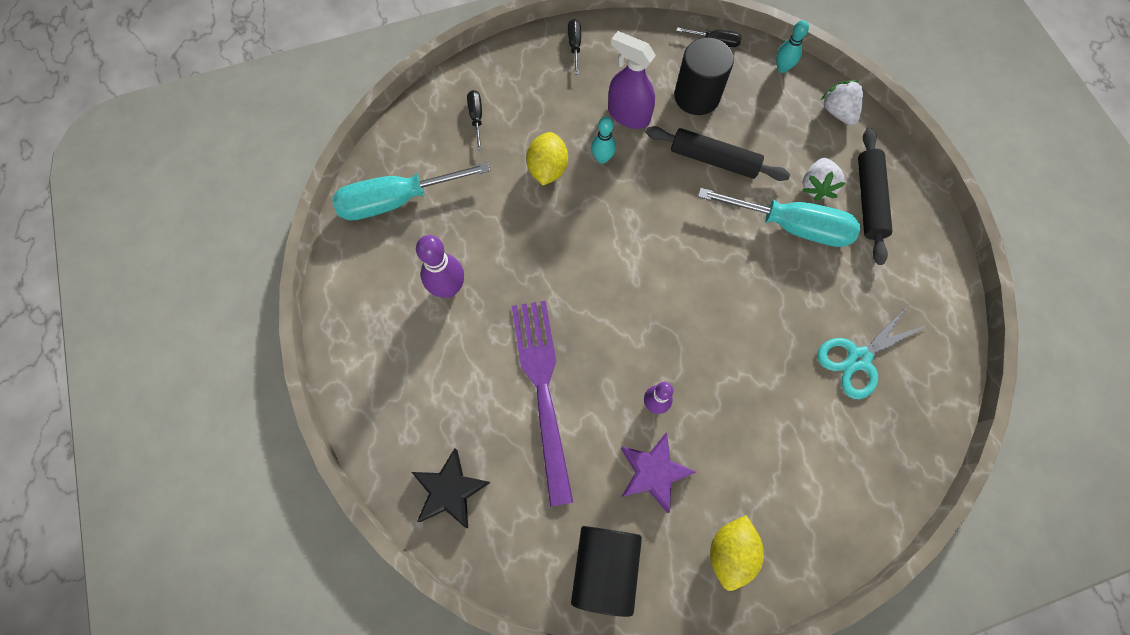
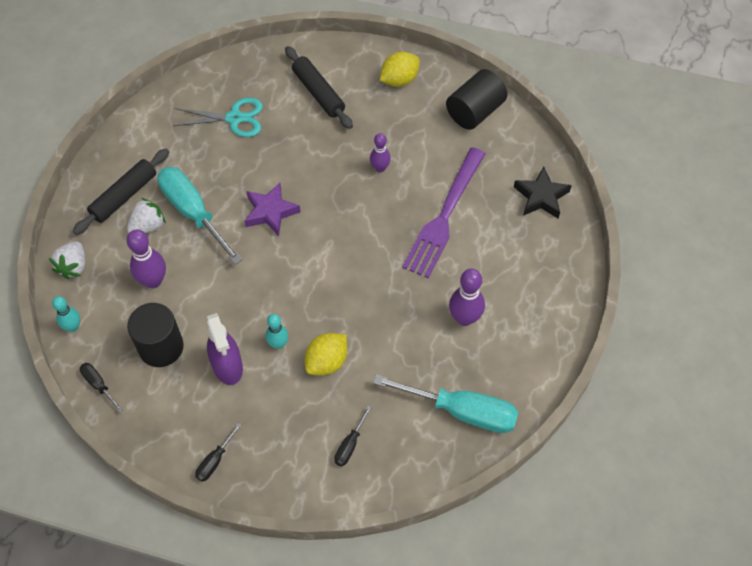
camera: 145 degrees left, 10 degrees down
purple star [621,433,696,513] -> purple star moved to [244,183,301,236]
black rolling pin [646,126,790,181] -> black rolling pin moved to [285,46,353,129]
none -> purple bowling pin [126,230,166,288]

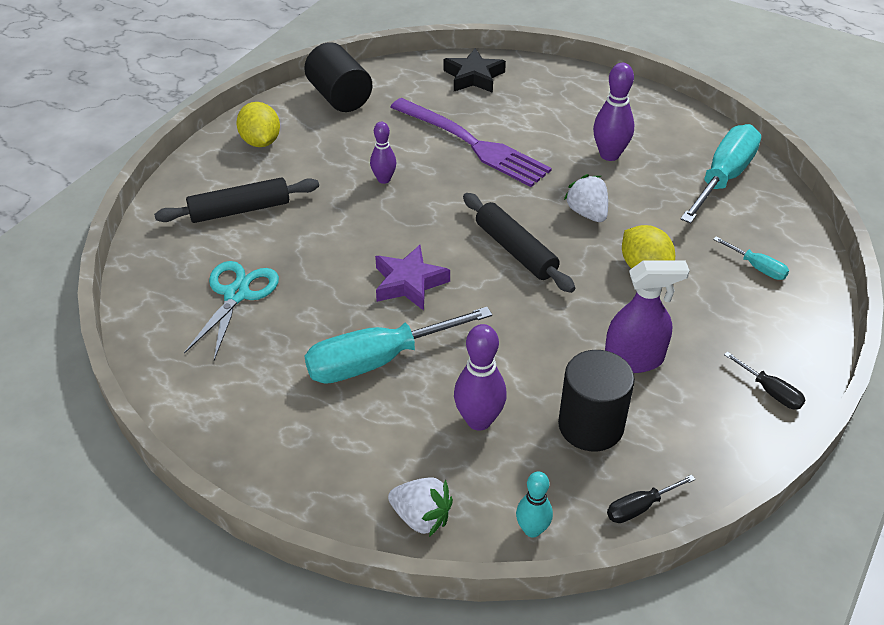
camera: 75 degrees left, 15 degrees down
black rolling pin [73,149,169,235] -> black rolling pin moved to [463,193,575,293]
white strawberry [127,198,166,233] -> white strawberry moved to [564,174,608,222]
turquoise bowling pin [265,314,289,349] -> none
black screwdriver [334,406,372,466] -> turquoise screwdriver [713,237,789,280]

